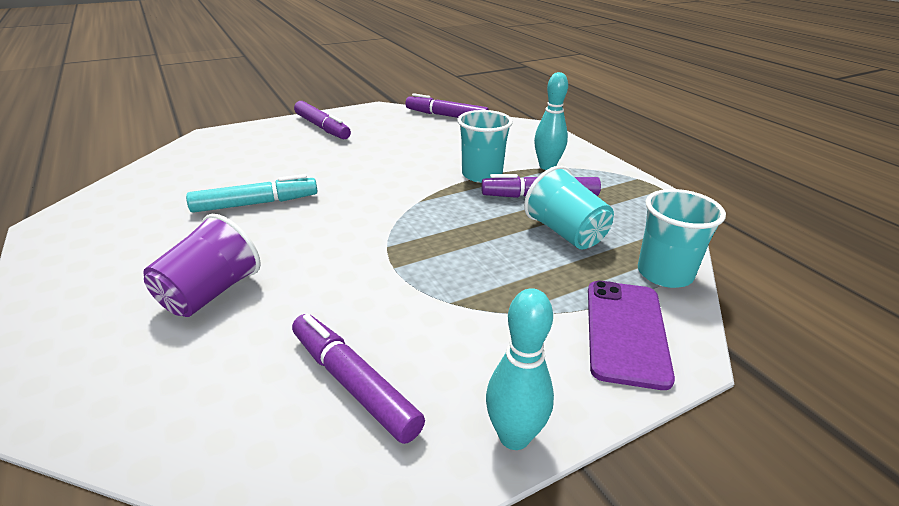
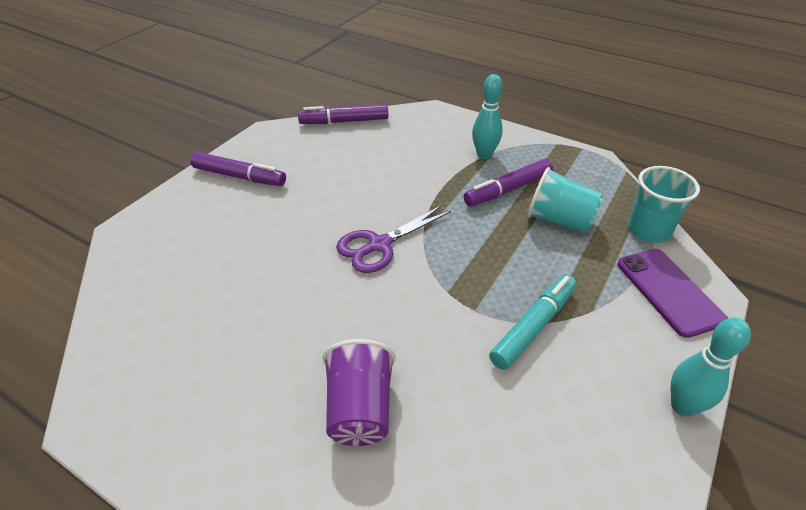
camera: 30 degrees left, 10 degrees up
turquoise marker [186,174,317,213] -> turquoise marker moved to [489,275,577,370]
purple marker [292,313,425,444] -> none
turquoise cup [457,110,513,183] -> none
none -> purple scissors [336,205,451,273]

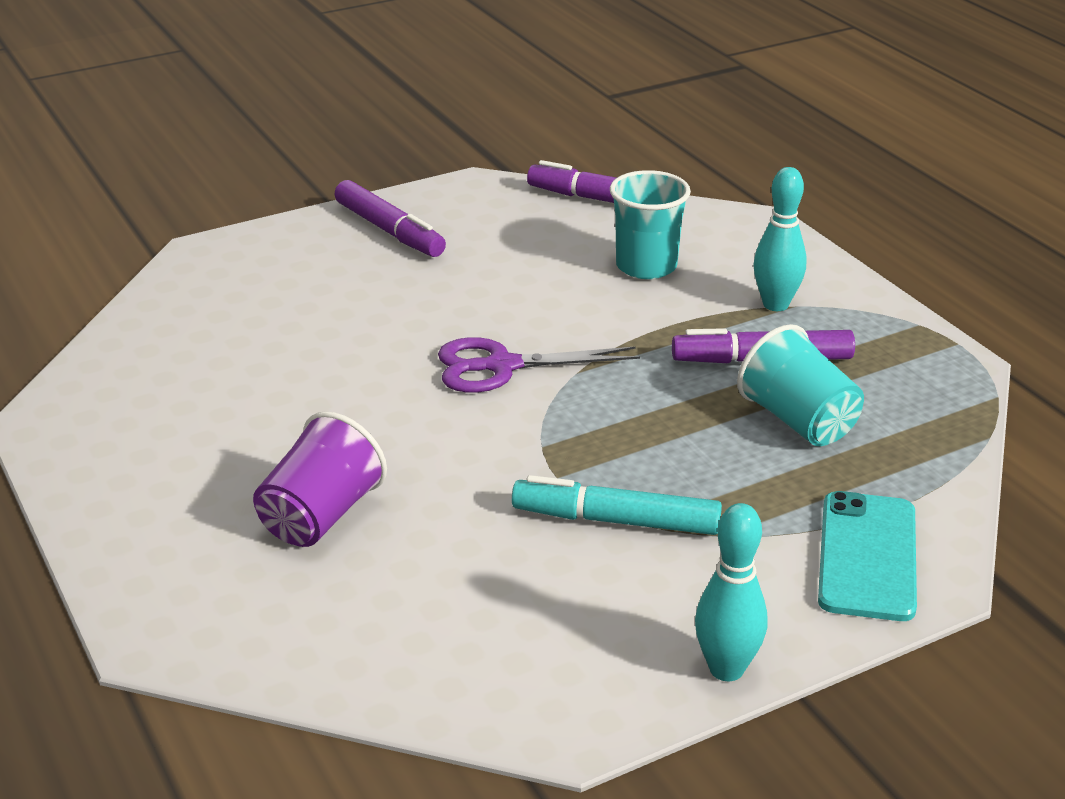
camera: 30 degrees right, 10 degrees down
turquoise marker [489,275,577,370] -> turquoise marker turned 150 degrees counterclockwise [512,475,722,535]
purple phone [618,249,728,338] -> turquoise phone [818,491,917,621]
turquoise cup [628,166,700,243] -> turquoise cup moved to [610,170,691,279]

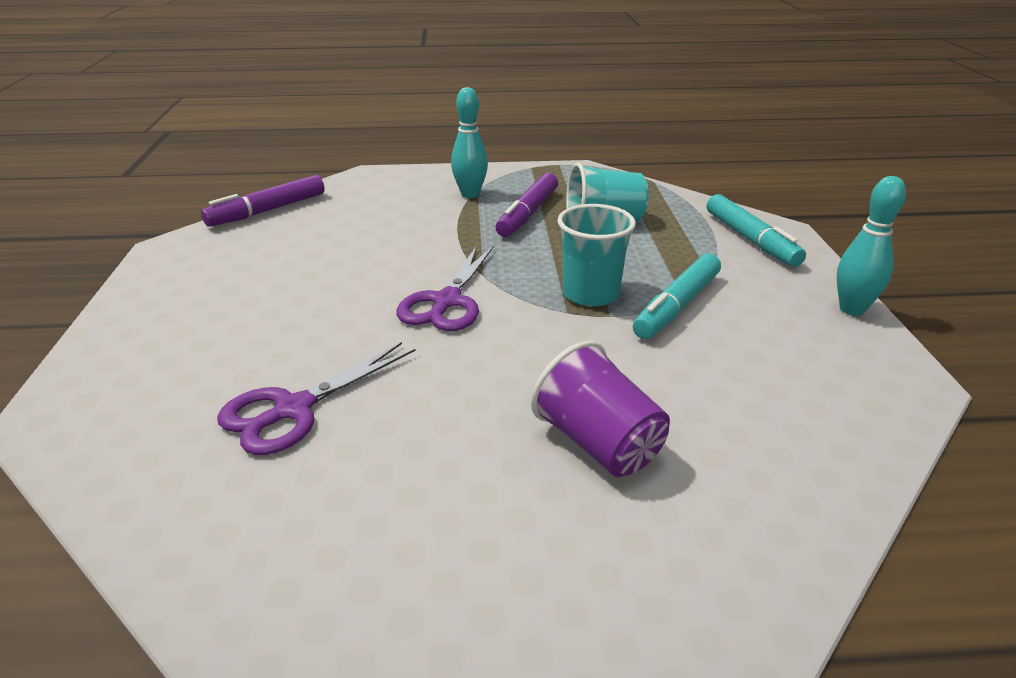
camera: 65 degrees left, 0 degrees up
purple marker [334,180,446,257] -> none
turquoise cup [610,170,691,279] -> turquoise cup moved to [557,204,636,307]
turquoise phone [818,491,917,621] -> turquoise marker [707,194,806,267]
none -> purple scissors [217,342,416,455]

